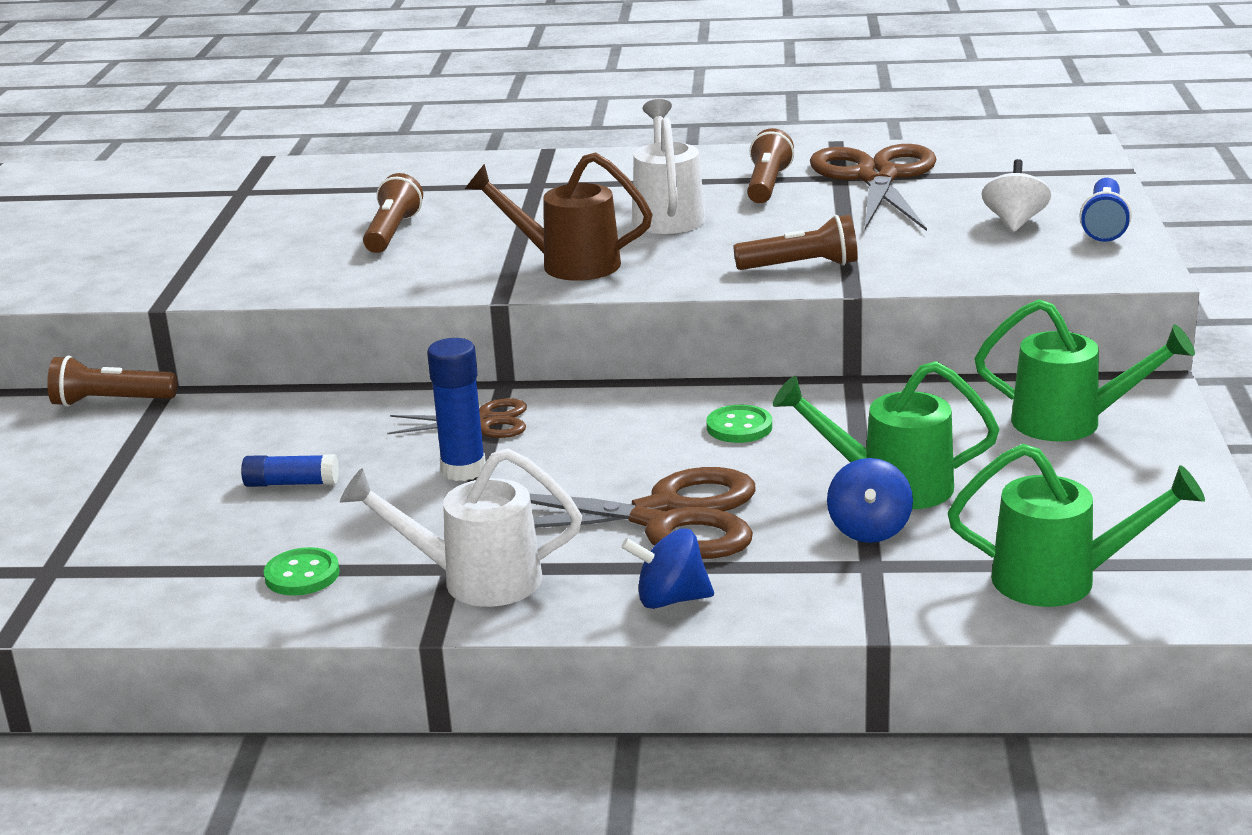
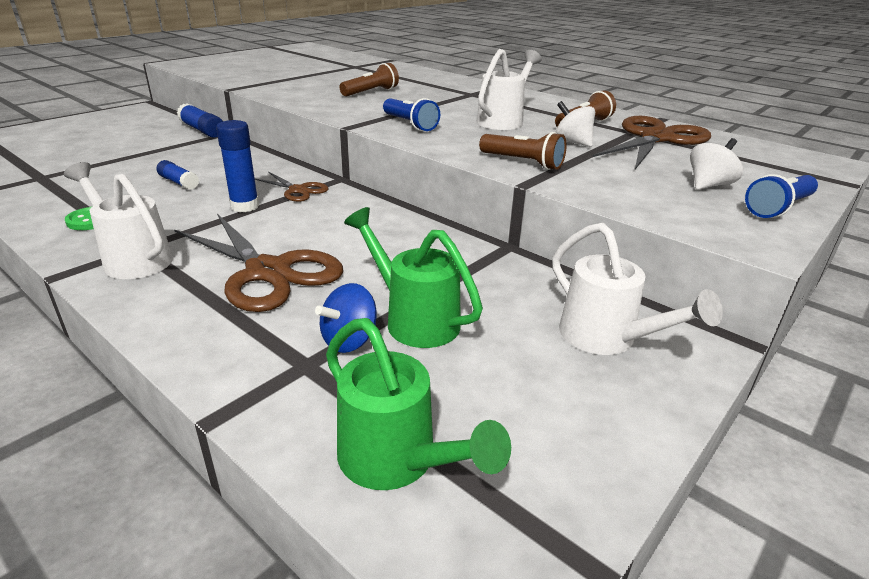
camera: 35 degrees right, 5 degrees up
brown flashlight [47,355,177,407] -> blue glue stick [177,103,223,138]
brown watering can [465,152,653,281] -> blue flashlight [383,98,440,131]
blue spinning top [621,528,714,609] -> none
green button [707,405,772,443] -> none
green watering can [974,299,1195,442] -> white watering can [552,223,723,355]
none -> white spinning top [555,101,595,147]

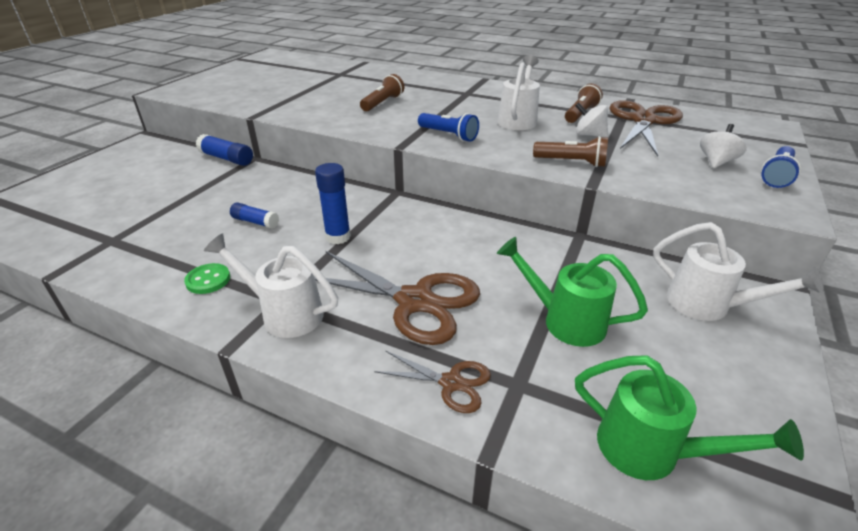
camera: 15 degrees left, 5 degrees up
brown scissors [255,172,329,202] -> brown scissors moved to [374,351,491,413]
blue spinning top [315,283,377,353] -> none

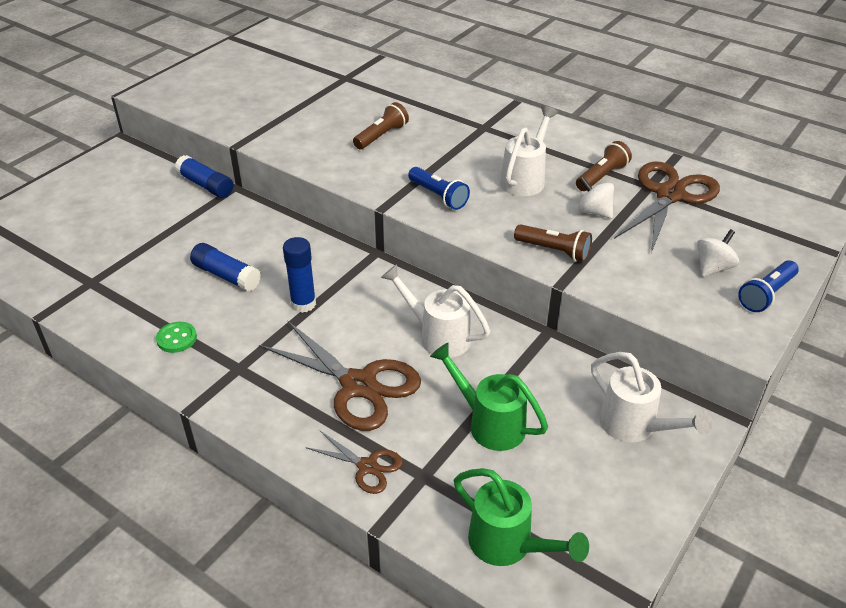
camera: 10 degrees right, 5 degrees up
white watering can [204,233,338,338] -> white watering can moved to [381,264,490,358]
blue glue stick [230,203,279,229] -> blue glue stick [190,243,261,292], size x1.50

